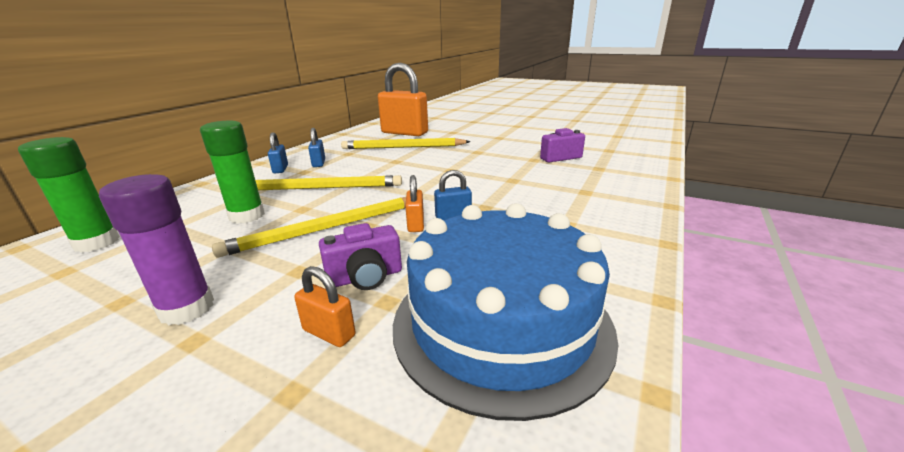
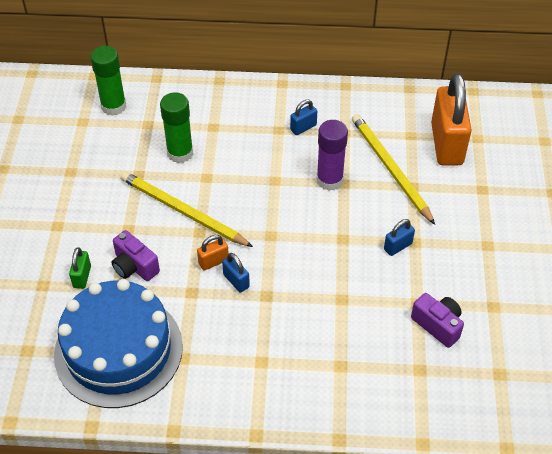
camera: 65 degrees right, 25 degrees up
purple glue stick [99,174,214,325] -> purple glue stick moved to [316,120,348,191]
yellow pencil [255,175,402,190] -> none
blue padlock [268,132,288,173] -> blue padlock moved to [384,219,415,256]
orange padlock [294,266,356,347] -> green padlock [69,247,91,289]

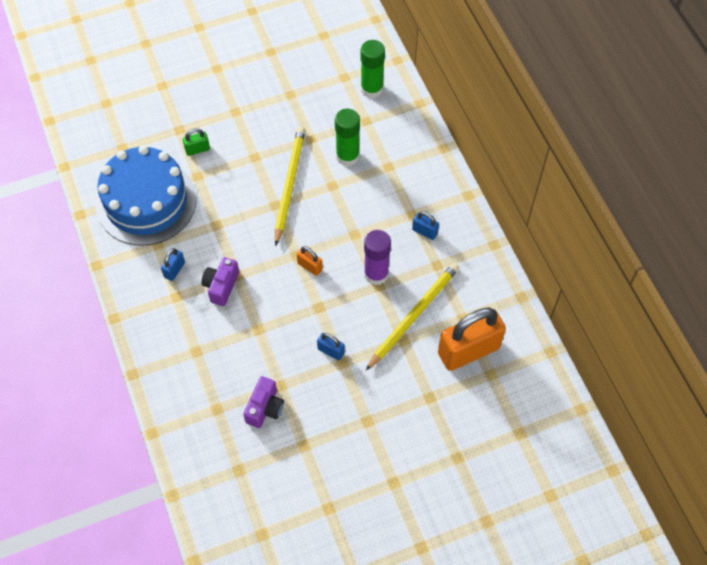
camera: 65 degrees right, 10 degrees up
purple camera [111,230,160,281] -> purple camera moved to [201,257,239,306]
orange padlock [197,235,229,270] -> orange padlock moved to [297,246,323,276]
blue padlock [222,253,250,293] -> blue padlock moved to [161,248,185,281]

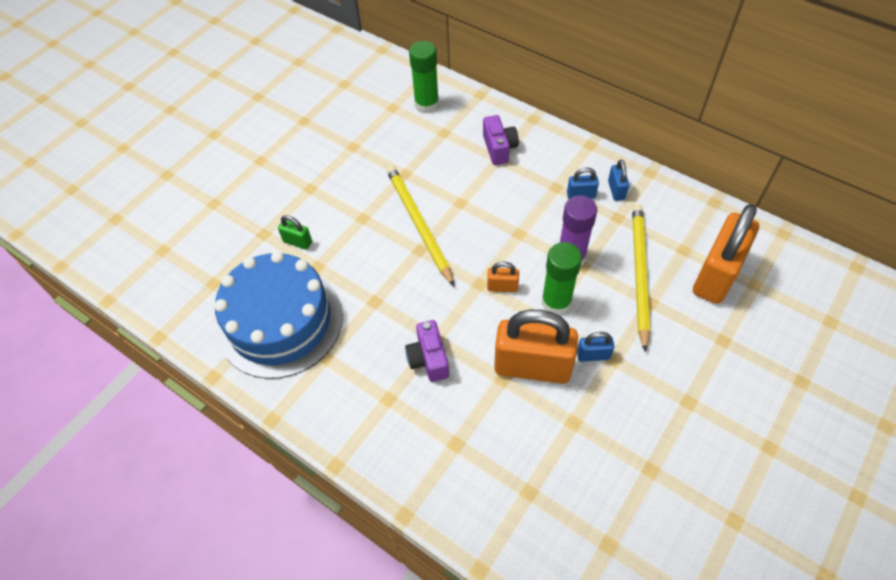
camera: 30 degrees left, 5 degrees down
blue padlock [161,248,185,281] -> blue padlock moved to [608,160,629,201]
green padlock [183,128,210,156] -> green padlock turned 75 degrees clockwise [278,215,312,250]
purple camera [243,376,284,428] -> purple camera moved to [483,115,519,165]
green glue stick [335,109,360,166] -> green glue stick moved to [542,242,582,315]
none -> orange padlock [494,310,578,384]

